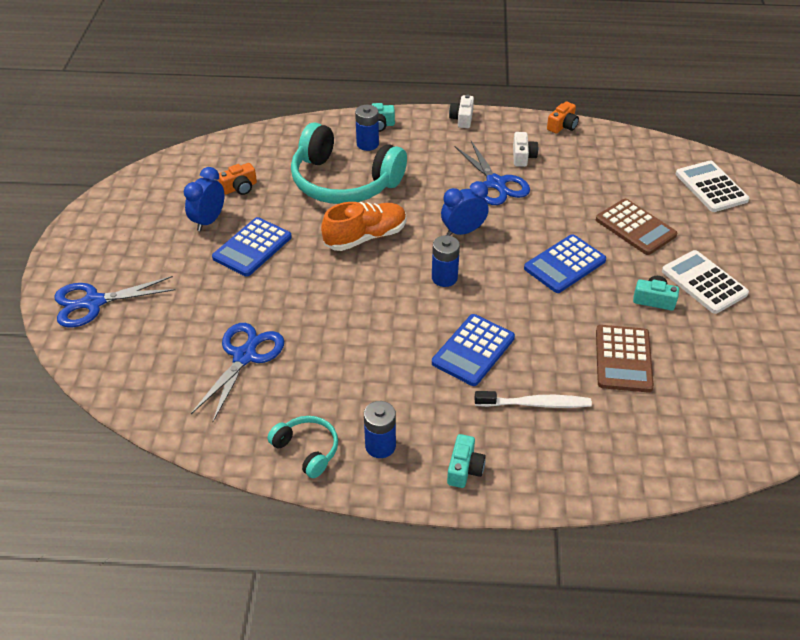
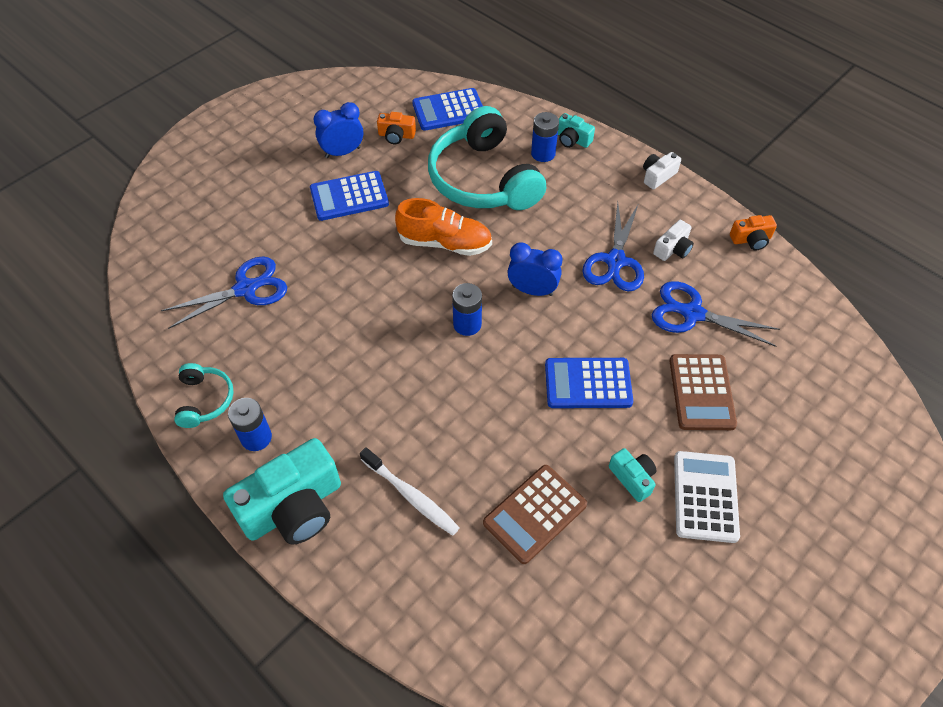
camera: 40 degrees right, 10 degrees up
blue scissors [54,276,176,328] -> blue scissors moved to [652,281,780,347]
blue calculator [432,314,515,386] -> blue calculator moved to [412,88,483,131]
turquoise camera [447,434,486,488] -> turquoise camera [223,438,341,545], size x2.11
white calculator [675,160,750,212] -> none

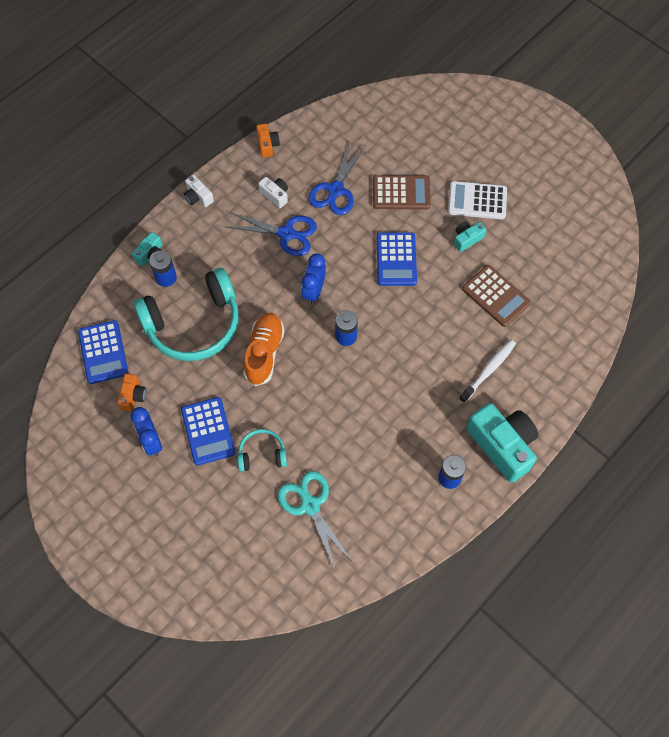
camera: 90 degrees left, 10 degrees up
blue scissors [161,257,287,329] -> turquoise scissors [278,471,351,569]
turquoise headphones [174,363,234,428] -> turquoise headphones moved to [238,429,287,472]

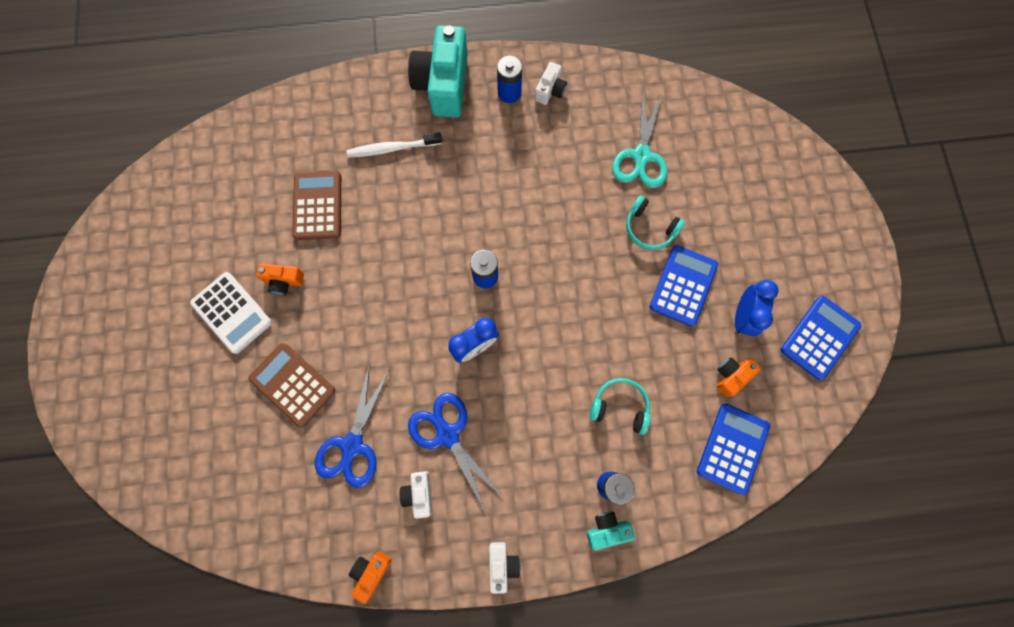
camera: 140 degrees left, 10 degrees up
turquoise headphones [133,268,239,361] -> turquoise headphones [589,378,650,435], size x0.47
orange shoe [243,313,285,386] -> none
blue scissors [309,142,365,215] -> blue scissors turned 135 degrees clockwise [315,364,389,488]
blue calculator [377,232,417,286] -> blue calculator moved to [781,296,862,380]
turquoise camera [454,222,486,252] -> orange camera [257,263,304,295]
none -> white camera [535,62,567,105]

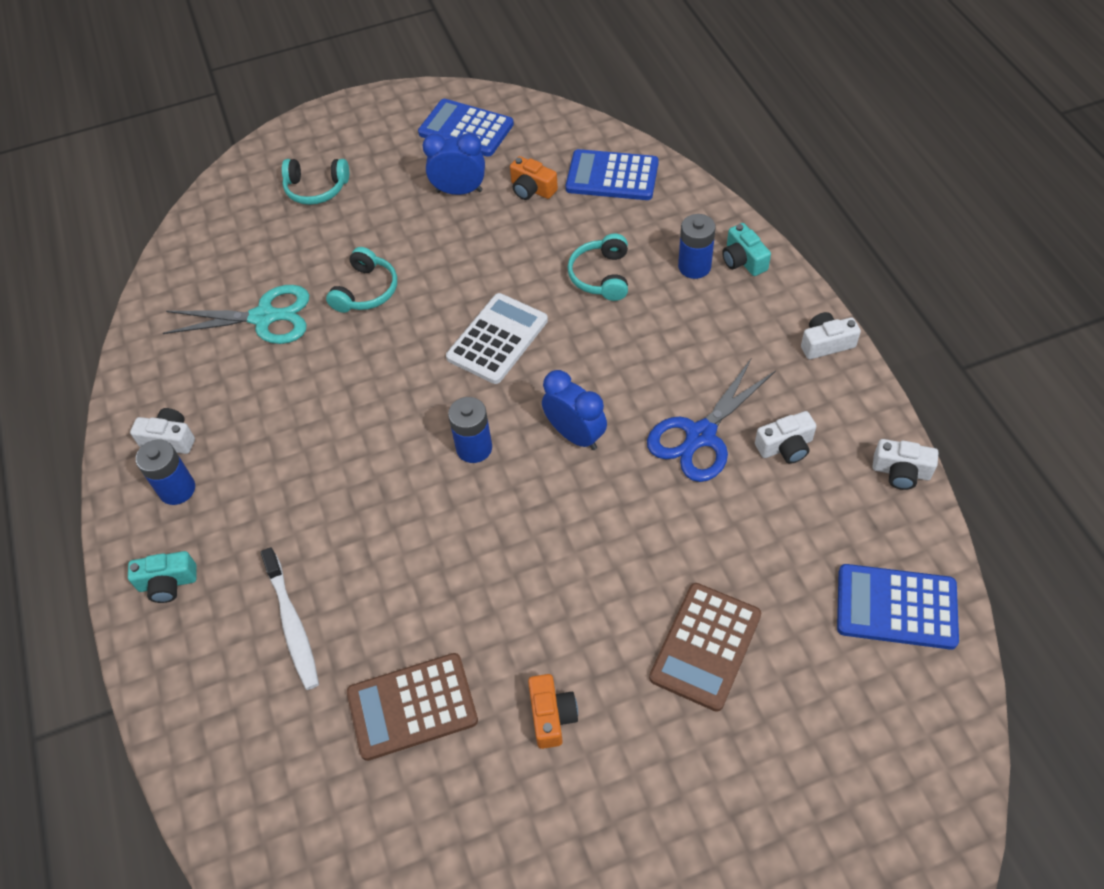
camera: 100 degrees left, 20 degrees down
white calculator [190,272,272,354] -> white calculator moved to [446,293,548,384]
blue scissors [315,364,389,488] -> none
orange camera [349,551,392,604] -> white camera [872,439,938,490]
turquoise camera [408,25,468,118] -> turquoise camera [128,551,197,603], size x0.47
blue calculator [649,245,718,326] -> blue calculator moved to [837,564,959,650]
none -> turquoise headphones [282,159,349,205]

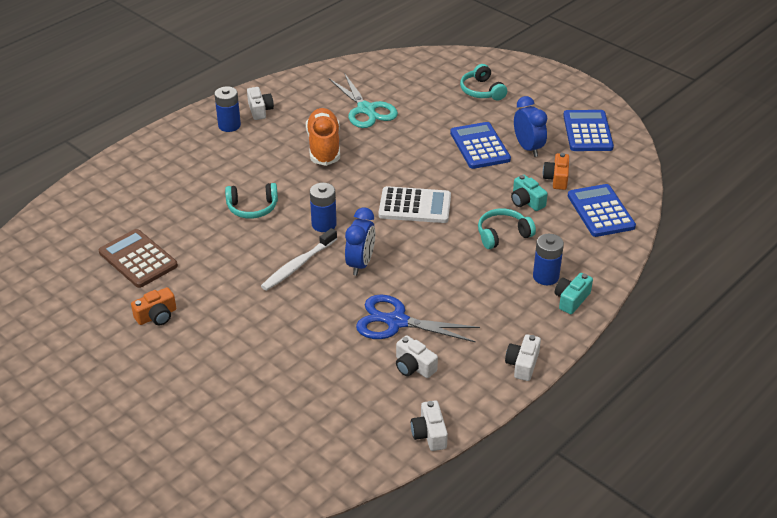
camera: 60 degrees right, 15 degrees down
turquoise camera [128,551,197,603] -> turquoise camera moved to [511,175,548,211]
white toothbrush [261,547,319,690] -> white toothbrush moved to [261,228,337,291]
turquoise headphones [326,247,397,313] -> turquoise headphones moved to [225,183,278,219]
brown calculator [649,583,761,712] -> none
white camera [801,312,861,359] -> white camera turned 120 degrees counterclockwise [505,334,541,381]
blue calculator [837,564,959,650] -> blue calculator moved to [450,122,511,169]
none -> orange shoe [306,108,340,166]

